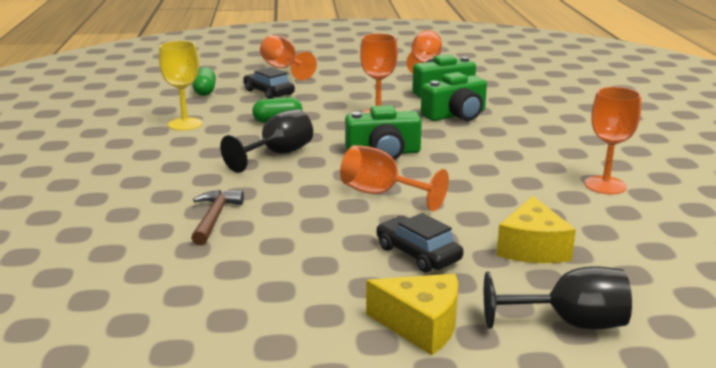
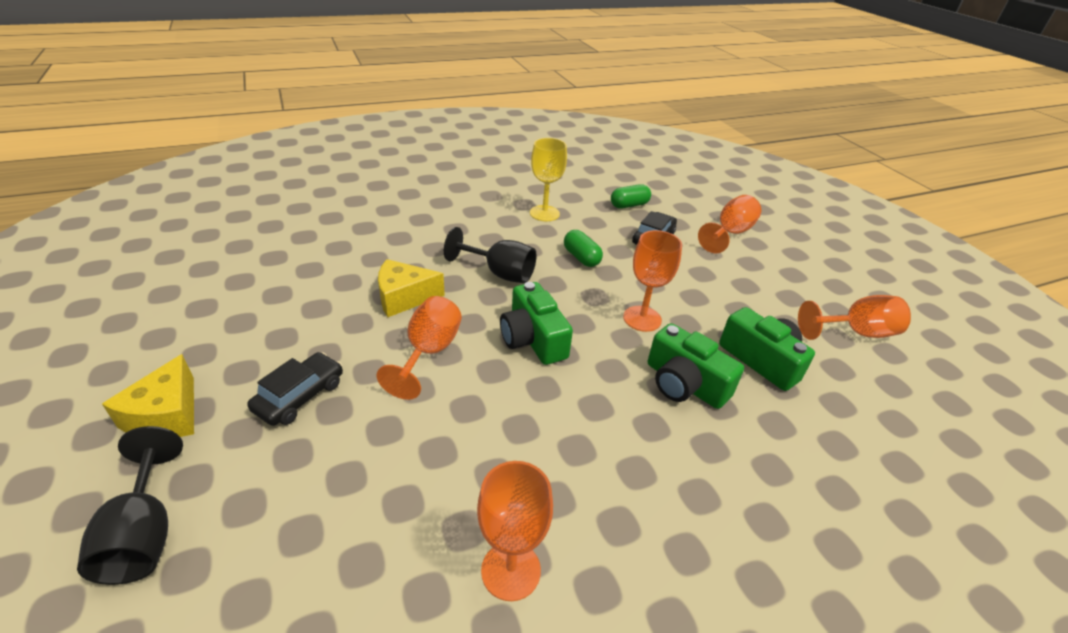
camera: 70 degrees right, 15 degrees up
brown hammer [191,190,244,245] -> none
yellow cheese [497,196,576,263] -> yellow cheese moved to [378,259,445,317]

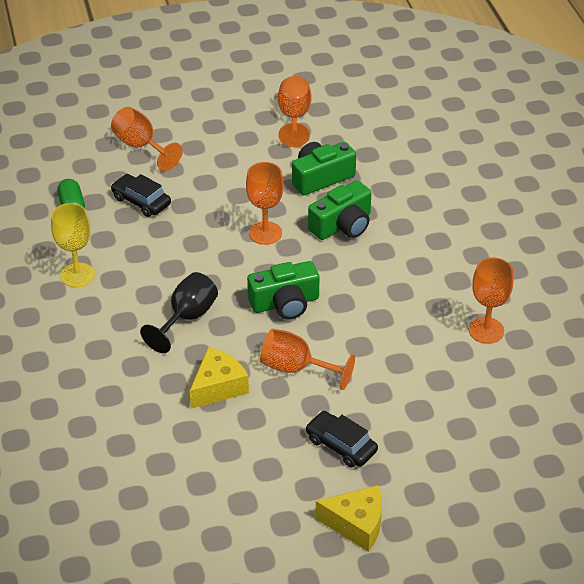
camera: 80 degrees left, 5 degrees up
black goblet [77,426,183,585] -> none
yellow cheese [378,259,445,317] -> yellow cheese turned 135 degrees counterclockwise [190,347,249,409]
green capsule [564,230,603,267] -> none

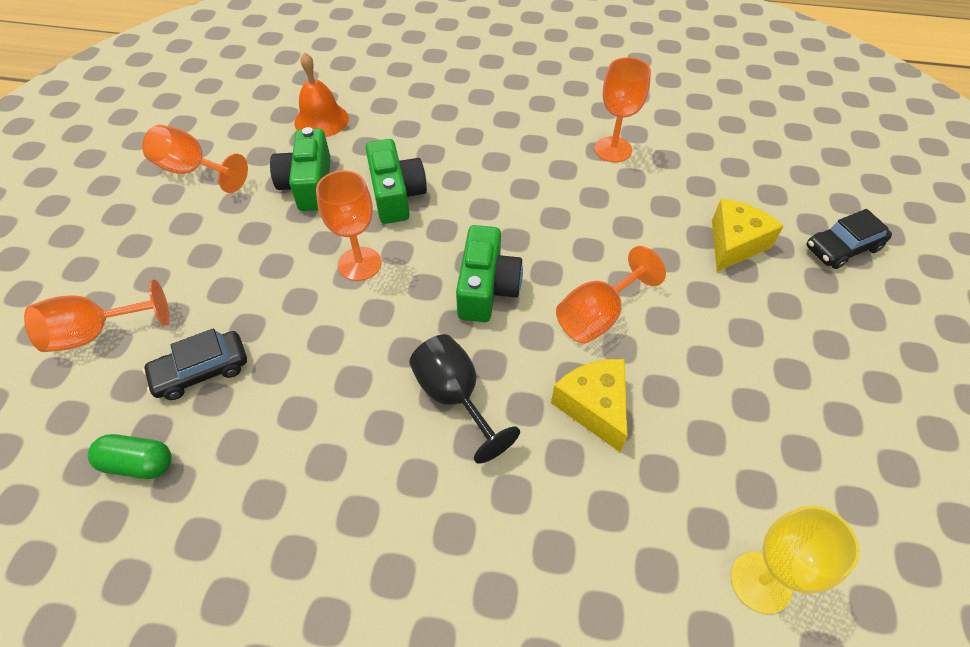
camera: 65 degrees left, 10 degrees up
yellow goblet [51,203,95,287] -> yellow goblet moved to [731,505,860,614]
black car [306,411,378,468] -> black car moved to [806,209,892,269]
yellow cheese [315,485,382,552] -> yellow cheese moved to [712,199,784,272]
none -> orange bell [294,52,349,137]

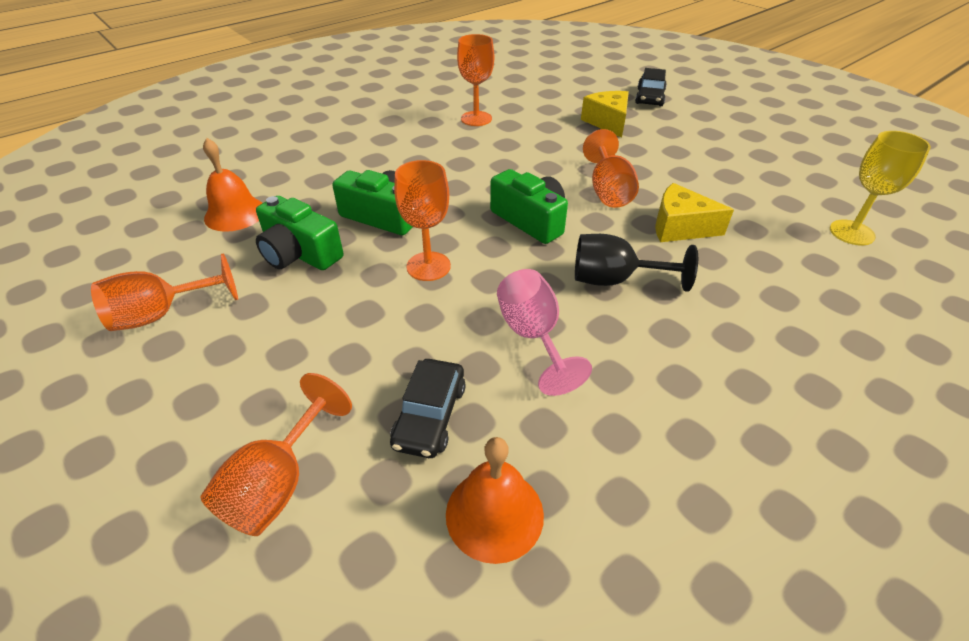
camera: 50 degrees left, 10 degrees down
green capsule [88,434,172,479] -> orange bell [446,437,544,564]
none -> pink goblet [497,269,592,396]

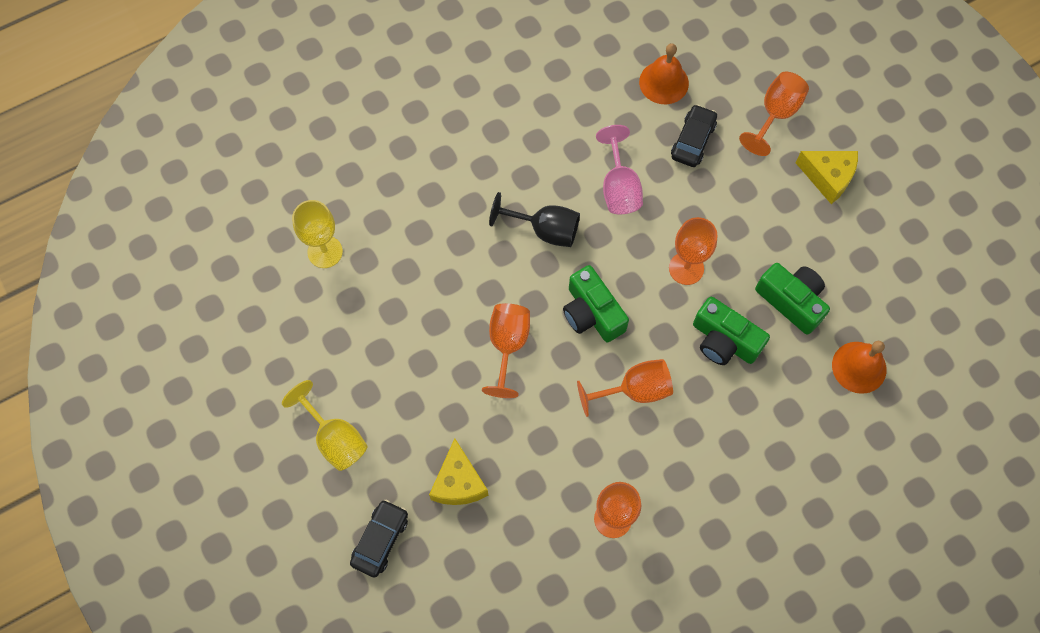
camera: 170 degrees left, 25 degrees up
orange goblet [91,254,238,331] -> orange goblet moved to [577,359,673,417]
yellow cheese [655,183,734,242] -> yellow cheese moved to [795,151,858,204]
none -> yellow goblet [282,380,367,471]

